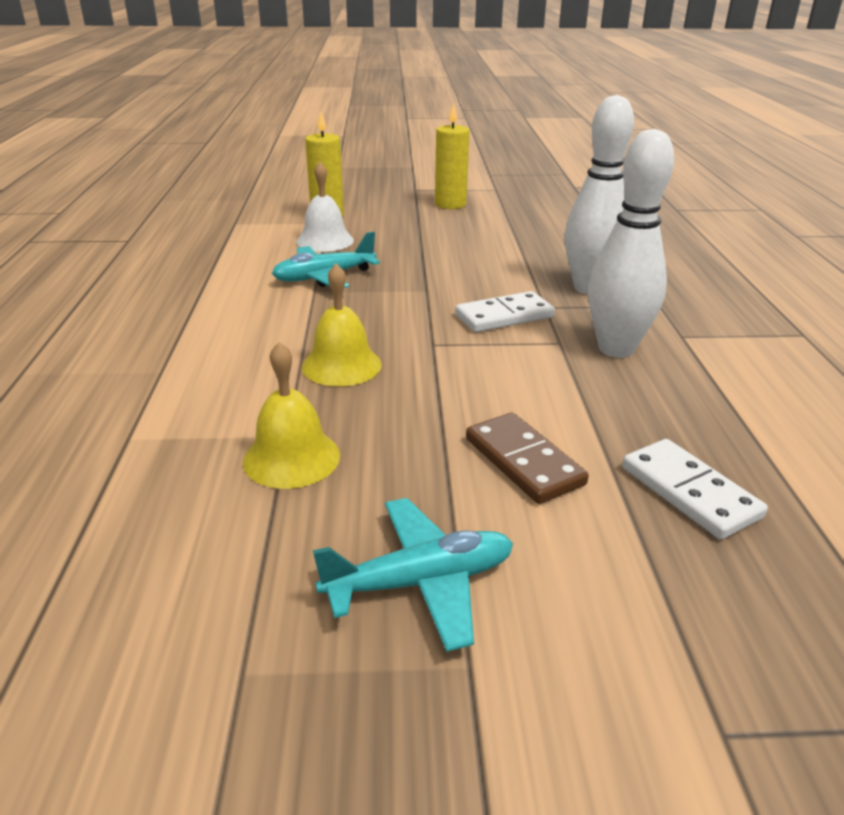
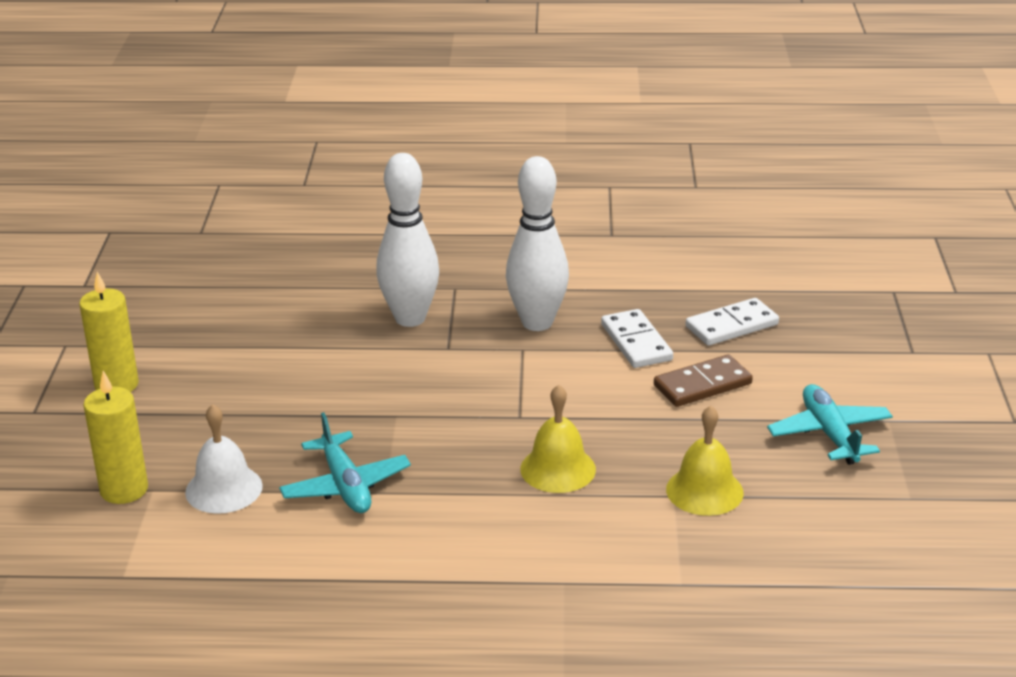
camera: 85 degrees left, 0 degrees up
white domino [455,291,555,332] -> white domino moved to [601,309,673,368]

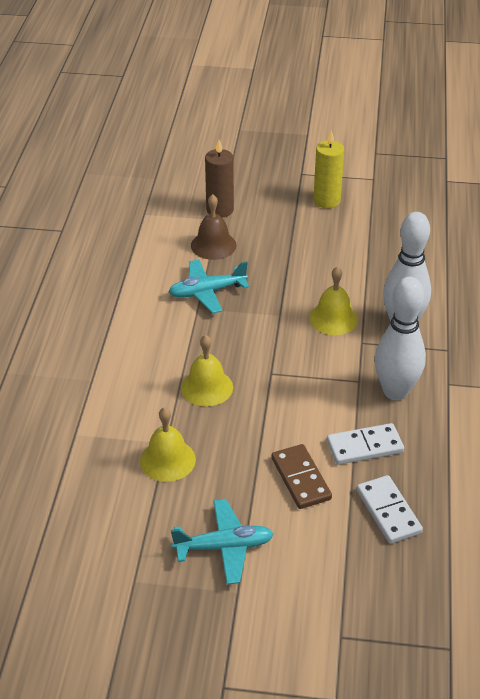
camera: 95 degrees right, 10 degrees up
yellow candle [83,371,148,504] -> brown candle [205,140,234,217]
white bell [185,404,263,514] -> brown bell [191,194,236,260]
none -> yellow bell [309,266,358,335]

